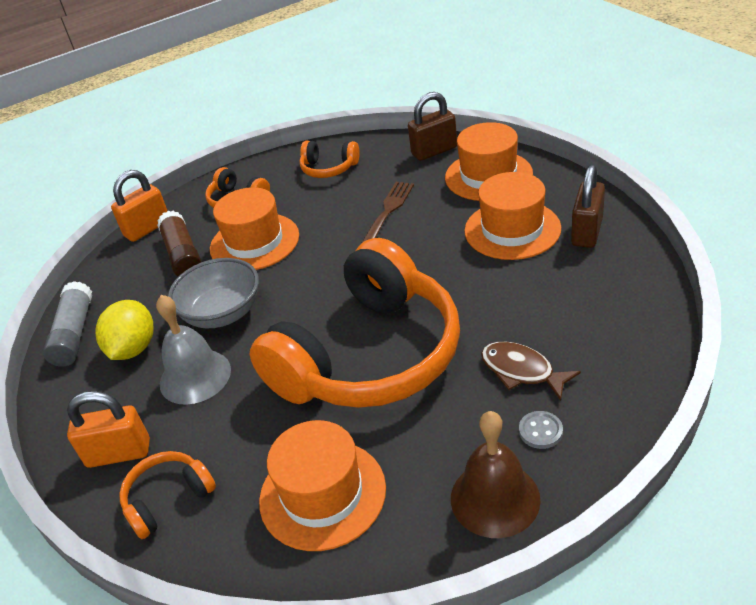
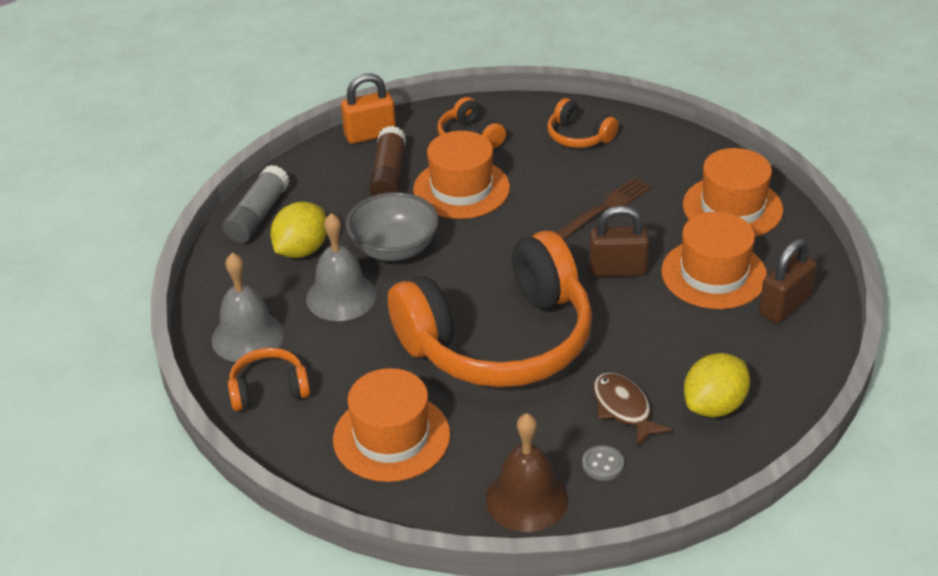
camera: 20 degrees right, 0 degrees up
orange padlock [67,391,150,468] -> grey bell [211,253,284,362]
brown padlock [408,92,457,161] -> brown padlock moved to [589,205,649,277]
none -> yellow lemon [684,353,750,417]

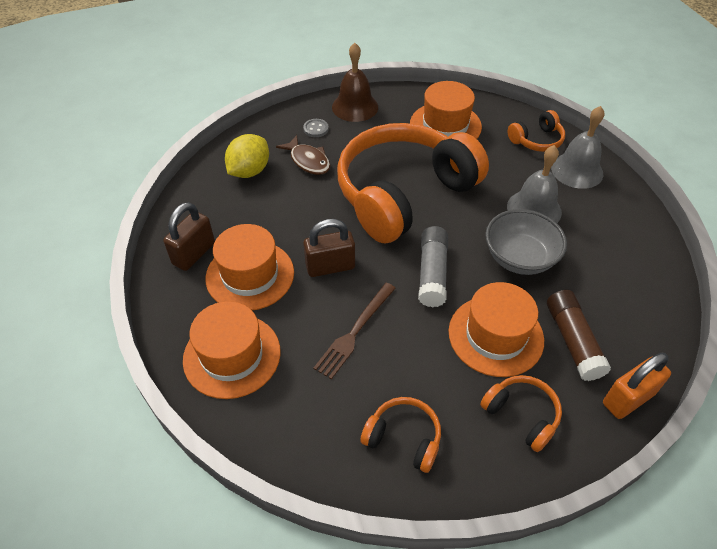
camera: 165 degrees right, 10 degrees up
grey glue stick [222,165,290,243] -> grey glue stick moved to [418,226,448,307]
yellow lemon [270,202,327,258] -> none

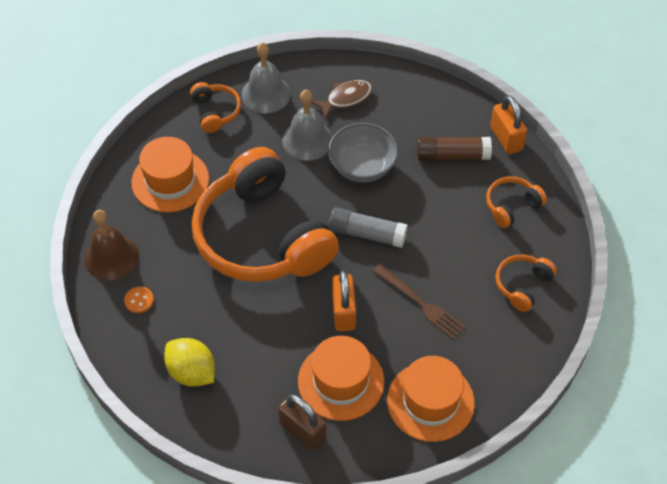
camera: 80 degrees left, 5 degrees up
brown fish [276,135,330,175] -> brown fish moved to [311,80,372,120]
grey button [303,119,329,137] -> orange button [124,287,154,313]
brown padlock [303,219,355,277] -> orange padlock [332,270,356,331]
orange hat [449,282,544,377] -> none

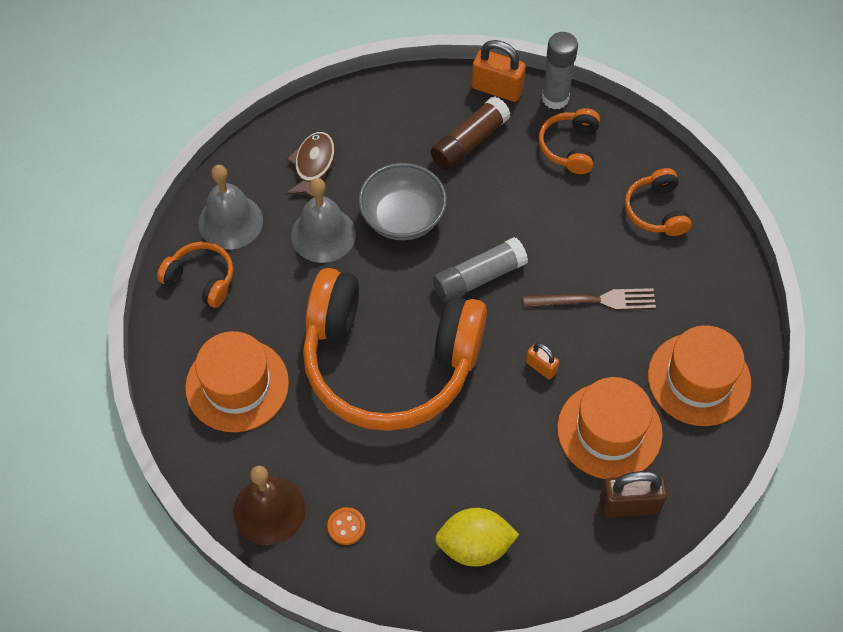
camera: 45 degrees left, 5 degrees up
orange padlock [332,270,356,331] -> orange padlock [526,343,559,380], size x0.57
none -> grey glue stick [542,32,578,109]

